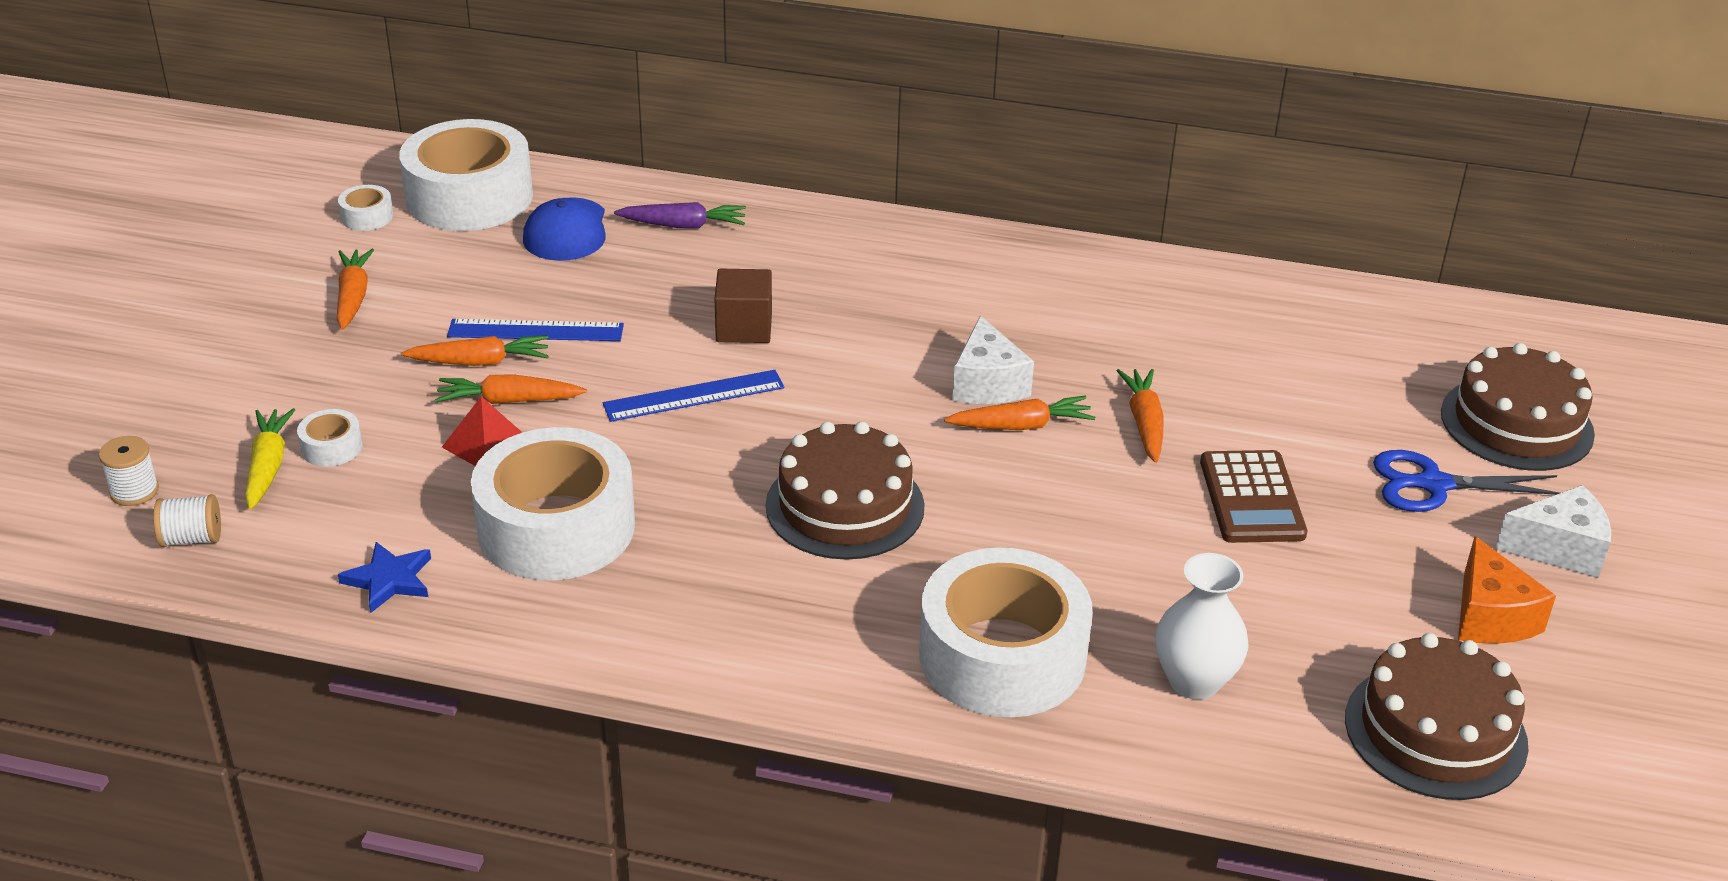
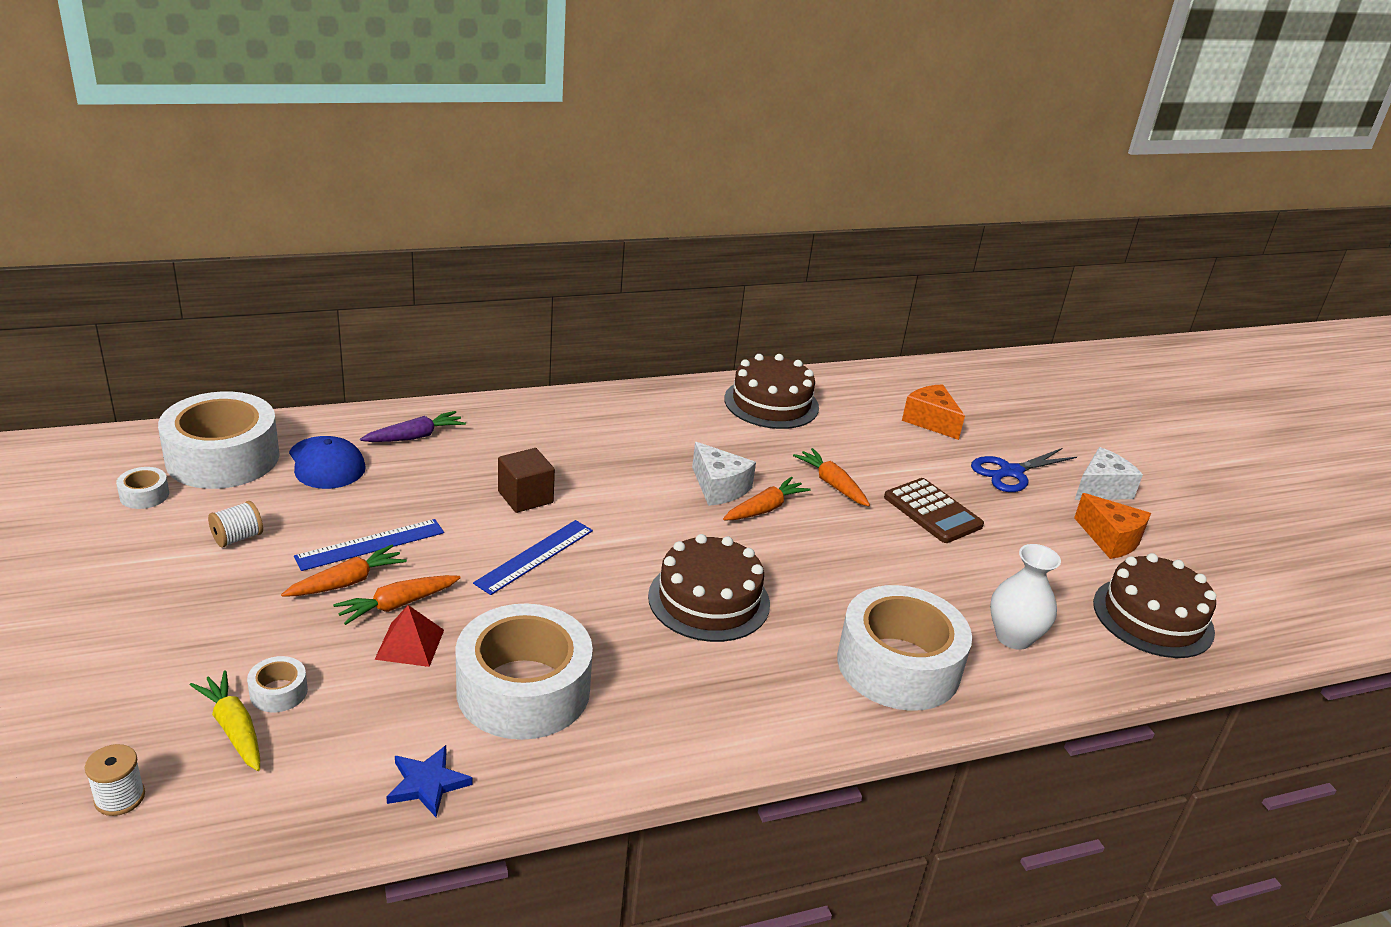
camera: 35 degrees left, 5 degrees down
white spool [154,494,221,547] -> white spool moved to [208,501,263,547]
orange carrot [337,249,374,330] -> none
brown cake [1441,343,1595,471] -> brown cake moved to [724,354,819,429]
none -> orange cheese [902,384,965,440]

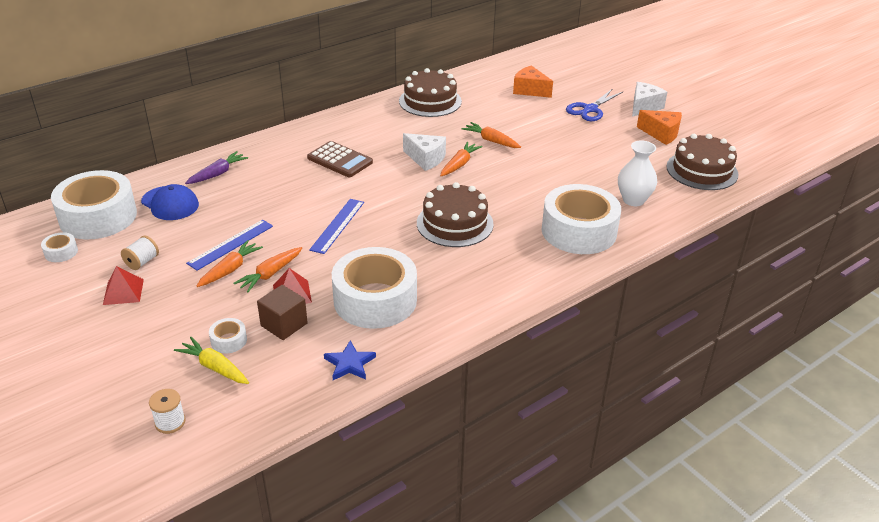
camera: 15 degrees left, 5 degrees up
brown cube [498,448,555,513] -> brown cube moved to [257,285,308,340]
brown calculator [884,478,984,543] -> brown calculator moved to [307,141,373,177]
none -> red pyramid [103,266,144,305]

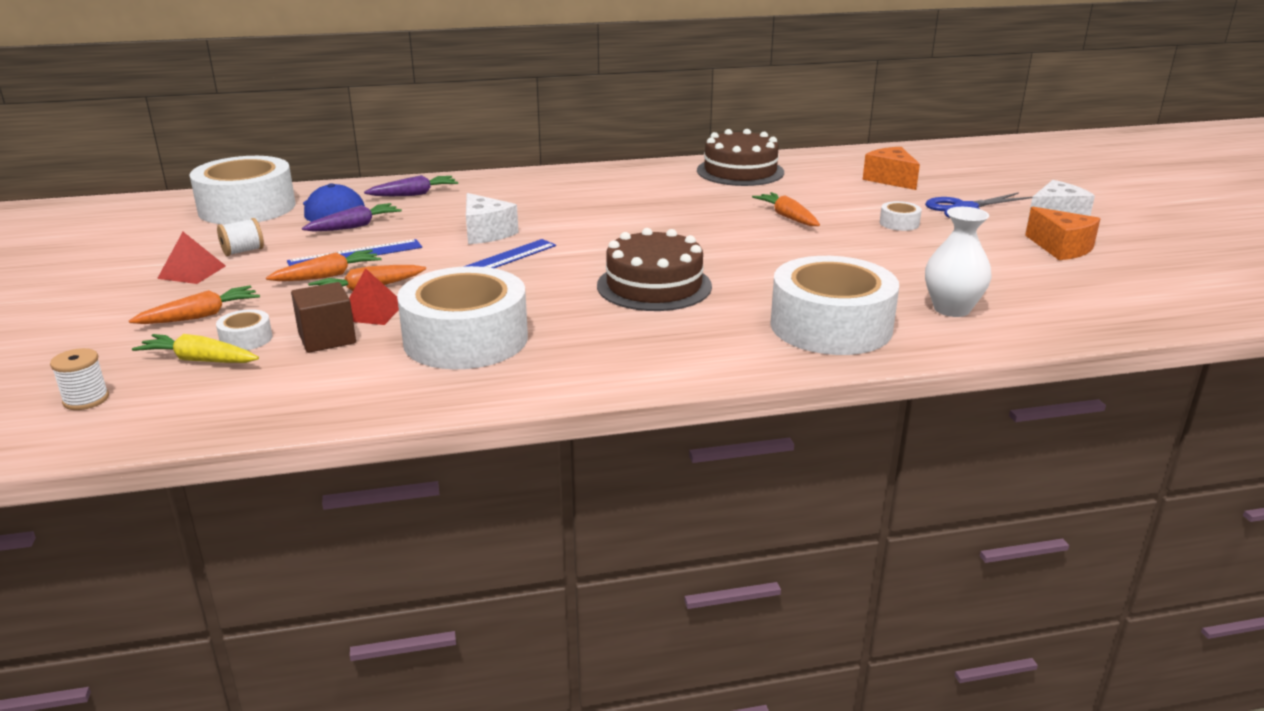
camera: 25 degrees right, 10 degrees down
white tape [41,232,78,262] -> white tape moved to [880,201,922,231]
yellow carrot [174,337,249,384] -> yellow carrot turned 45 degrees counterclockwise [132,334,259,363]
brown calculator [307,141,373,177] -> none
blue star [324,341,376,380] -> none
white cheese [403,133,446,171] -> white cheese moved to [466,193,519,244]
orange carrot [440,142,483,176] -> orange carrot moved to [129,285,260,324]
brown cake [666,134,739,190] -> none
none -> purple carrot [302,203,402,232]

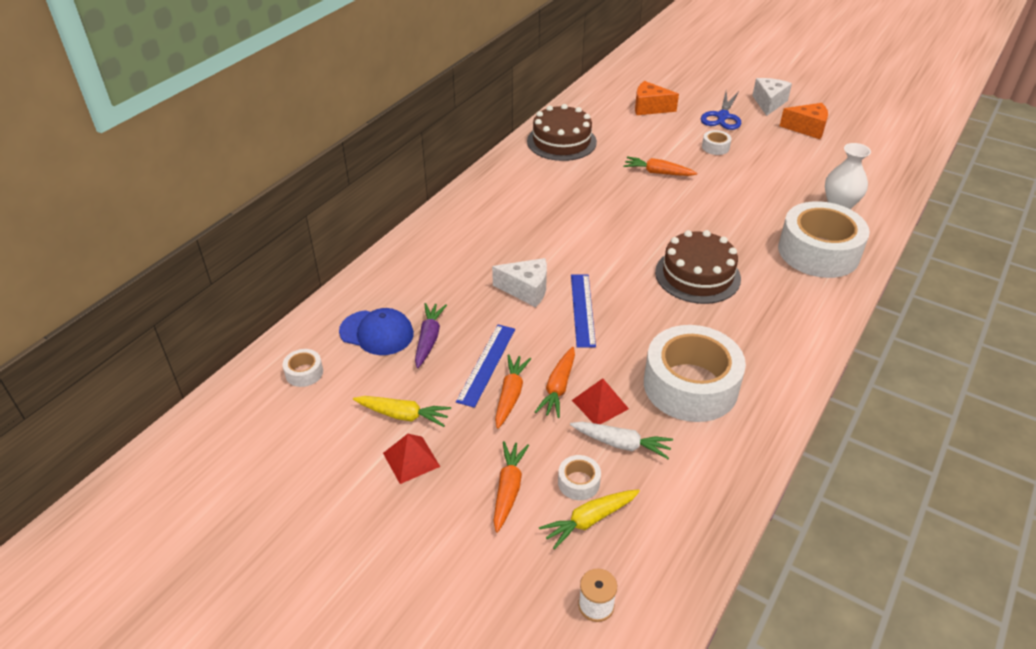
camera: 45 degrees left, 15 degrees up
white tape [189,156,296,224] -> white tape [283,349,323,387], size x0.40
white spool [217,218,264,256] -> yellow carrot [353,396,451,427]
brown cube [291,282,356,353] -> white carrot [570,422,673,459]
purple carrot [364,175,458,196] -> none

